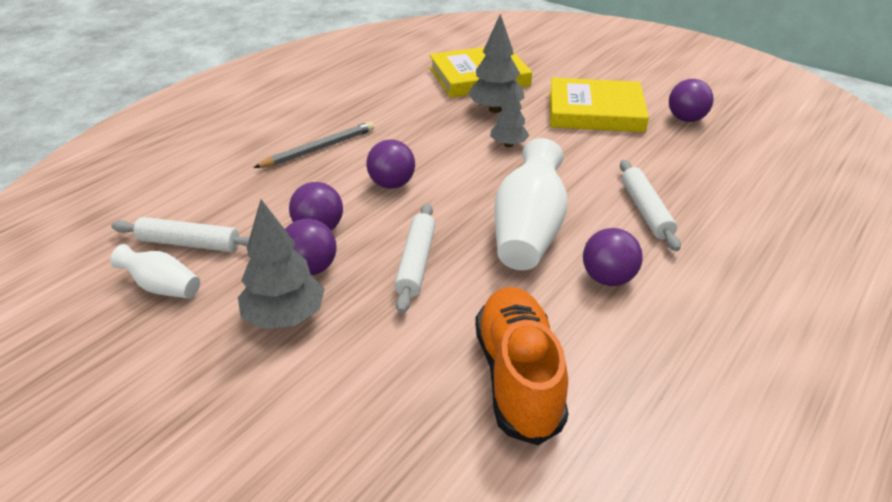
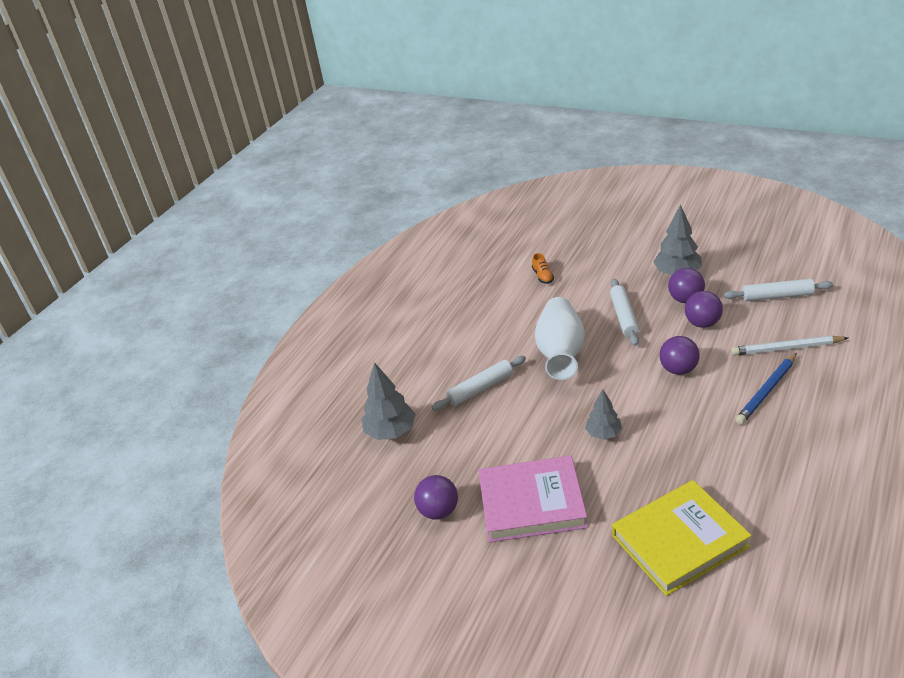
camera: 175 degrees right, 0 degrees up
white vase [110,244,200,299] -> none
grey pencil [253,121,374,168] -> blue pencil [735,353,797,425]
grey tree [467,14,525,113] -> grey tree moved to [361,362,416,440]
orange shoe [475,287,569,445] -> orange shoe [532,253,554,284], size x0.40
yellow book [550,78,649,132] -> pink book [478,456,588,543]
purple ball [583,228,643,286] -> none
white rolling pin [620,160,681,251] -> white rolling pin turned 75 degrees clockwise [432,356,526,410]
none -> white pencil [731,336,848,355]

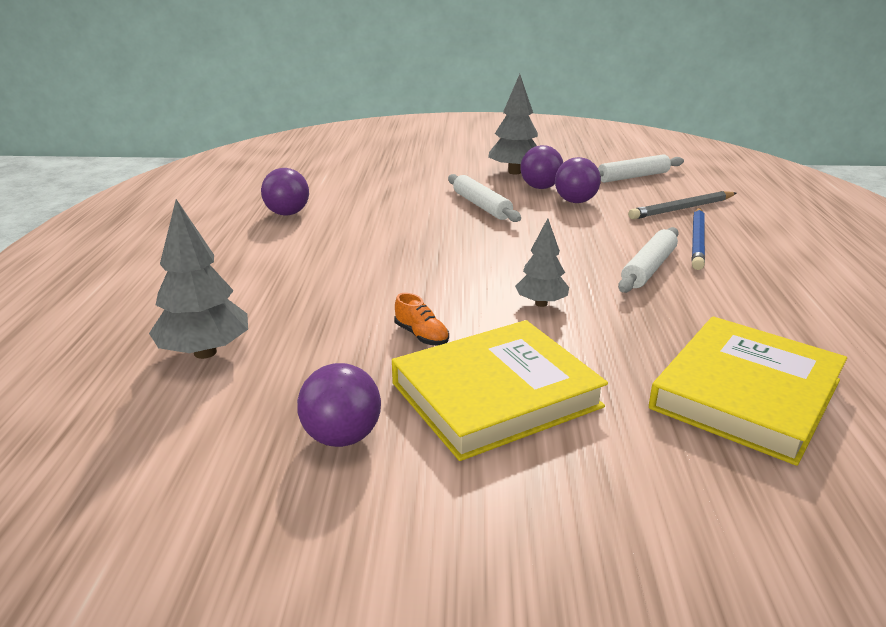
camera: 30 degrees left, 10 degrees down
white rolling pin [432,356,526,410] -> white rolling pin moved to [618,227,679,293]
pink book [478,456,588,543] -> yellow book [392,320,608,461]
orange shoe [532,253,554,284] -> orange shoe moved to [394,293,449,346]
white vase [535,297,585,380] -> none
purple ball [660,336,700,375] -> purple ball moved to [261,168,309,216]
white pencil [731,336,848,355] -> grey pencil [628,191,736,219]

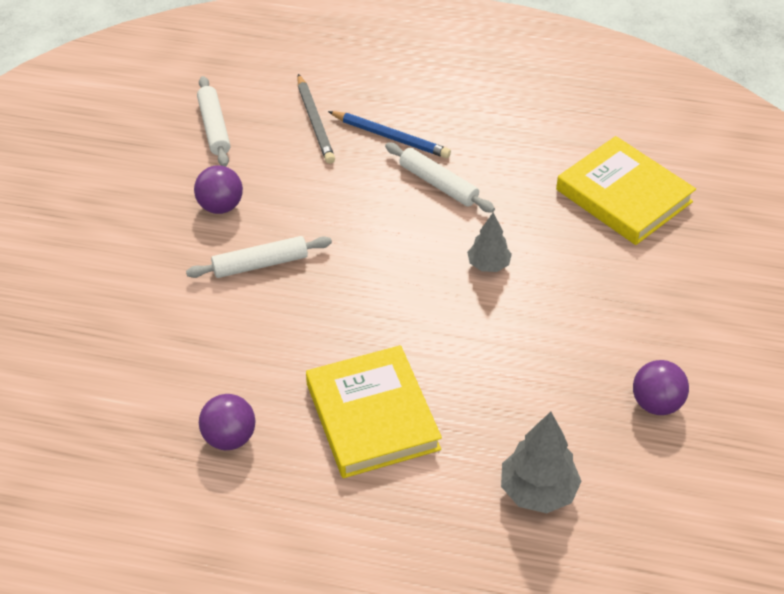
camera: 80 degrees left, 20 degrees up
yellow book [392,320,608,461] -> yellow book moved to [306,345,442,478]
orange shoe [394,293,449,346] -> none
grey tree [488,74,538,175] -> none
purple ball [555,157,601,203] -> none

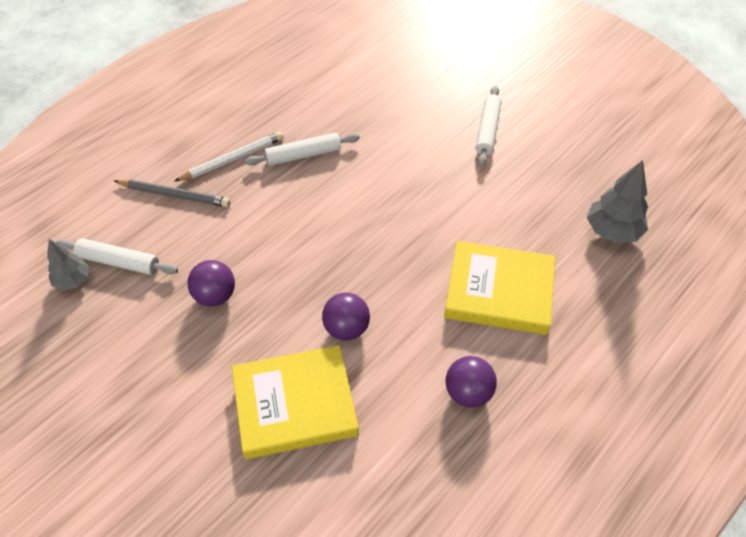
camera: 60 degrees left, 5 degrees up
white rolling pin [186,236,332,278] -> white rolling pin moved to [476,86,502,167]
blue pencil [328,111,451,158] -> white pencil [175,131,284,181]
grey tree [467,213,512,272] -> grey tree moved to [47,239,89,290]
yellow book [556,136,696,245] -> yellow book moved to [232,345,359,459]
purple ball [633,360,689,415] -> purple ball moved to [322,293,370,340]

